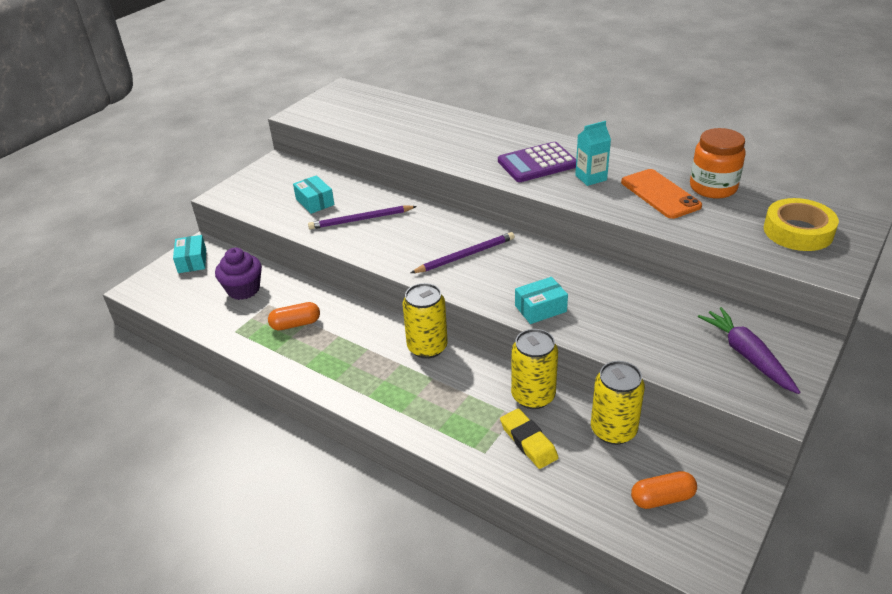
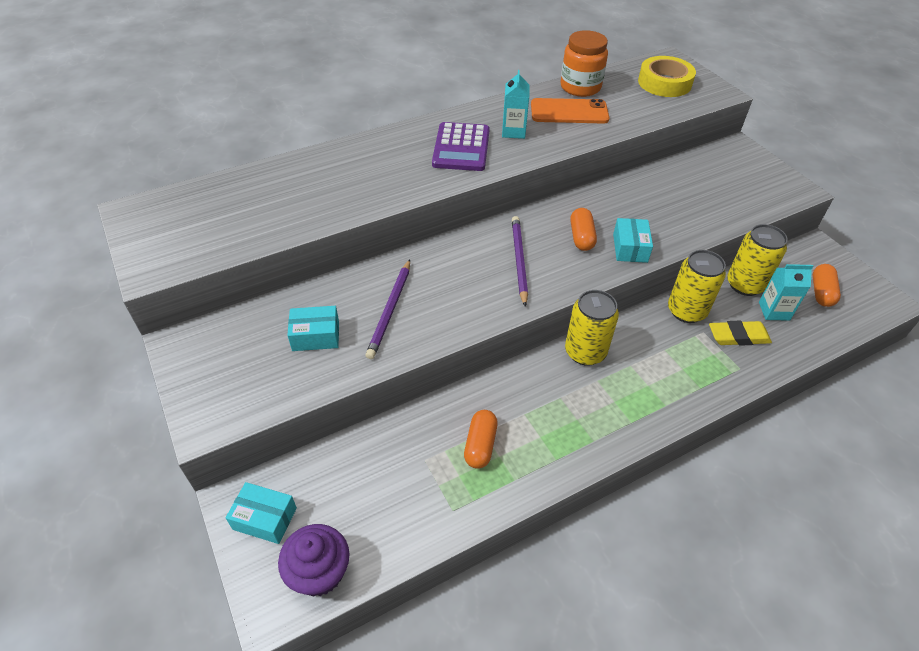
camera: 65 degrees left, 10 degrees up
purple cupcake [215,248,262,300] -> purple cupcake moved to [278,524,350,596]
purple carrot [698,307,800,394] -> none
none -> orange capsule [570,208,597,251]
none -> turquoise carton [759,264,813,321]

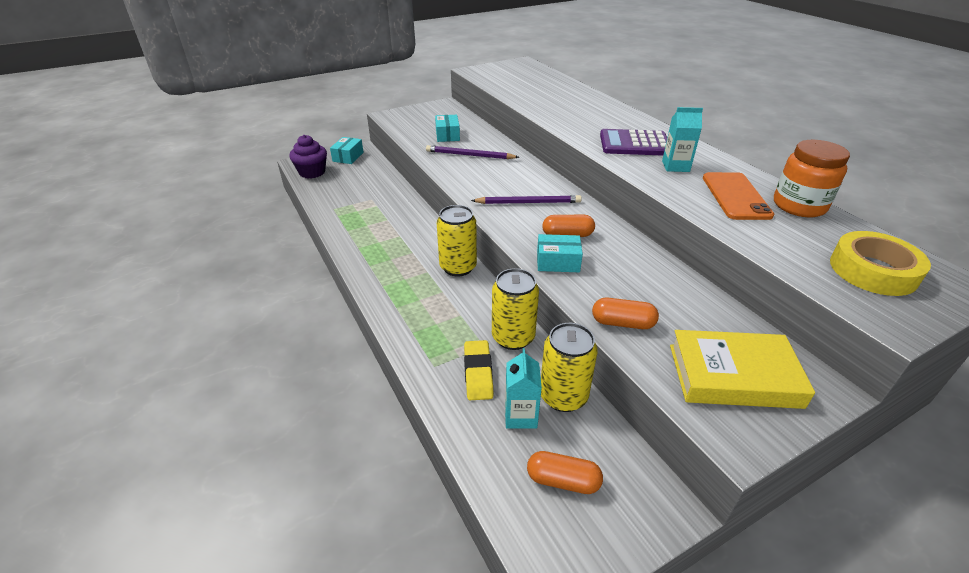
camera: 90 degrees right, 10 degrees down
orange capsule [464,410,498,469] -> orange capsule moved to [592,298,659,329]
none -> yellow book [670,330,815,409]

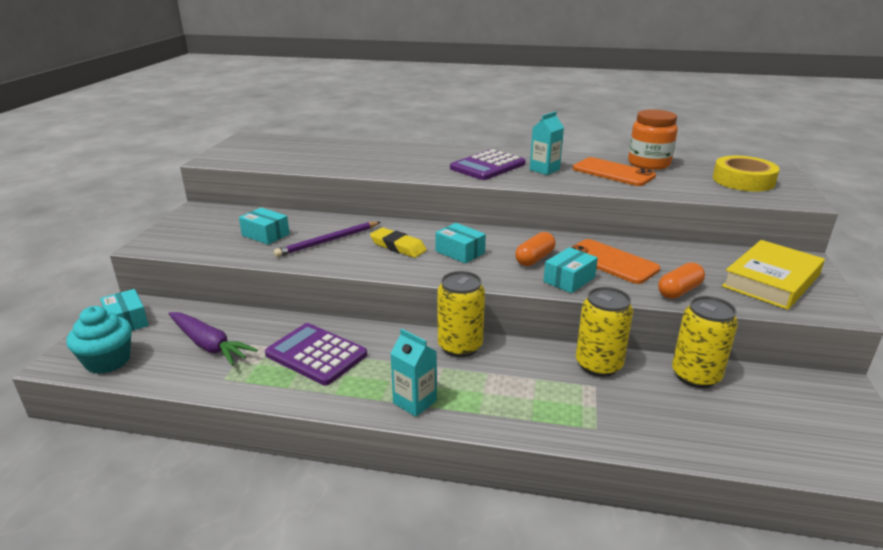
camera: 50 degrees left, 10 degrees down
purple cupcake [290,135,327,179] -> turquoise cupcake [66,306,132,374]
yellow eraser [464,340,494,400] -> yellow eraser moved to [370,228,427,258]
purple pencil [471,195,582,204] -> turquoise box [435,223,486,264]
turquoise carton [505,348,542,429] -> turquoise carton moved to [390,329,437,417]
orange capsule [527,451,603,494] -> none
none -> purple carrot [169,312,258,366]
none -> purple calculator [265,323,367,386]
none -> orange phone [571,239,660,284]

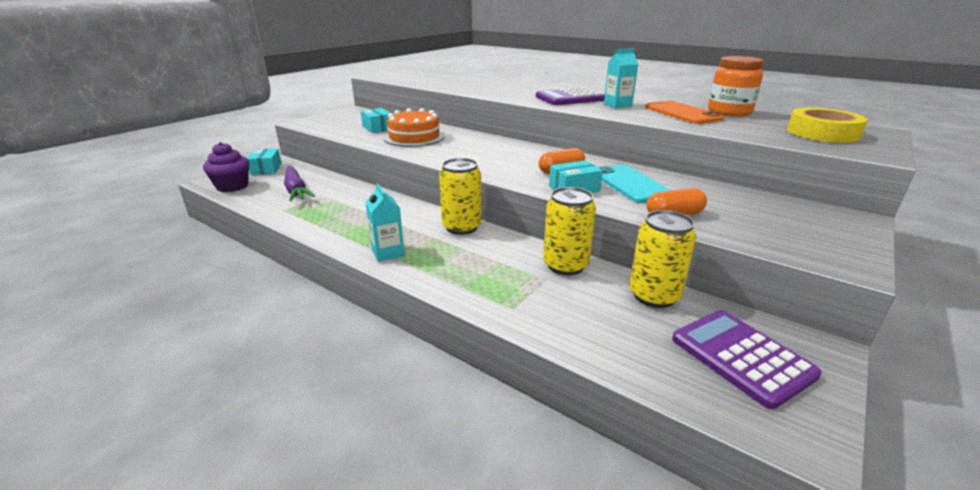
camera: 25 degrees right, 0 degrees up
turquoise cupcake [66,306,132,374] -> purple cupcake [203,142,249,192]
purple calculator [265,323,367,386] -> purple calculator moved to [672,310,822,409]
purple pencil [274,222,381,257] -> orange cake [383,108,445,147]
yellow eraser [370,228,427,258] -> none
turquoise box [435,223,486,264] -> none
orange phone [571,239,660,284] -> turquoise phone [598,164,670,203]
yellow book [722,240,825,310] -> none

